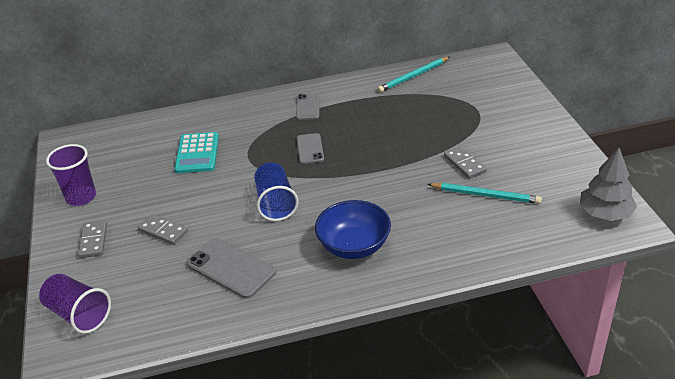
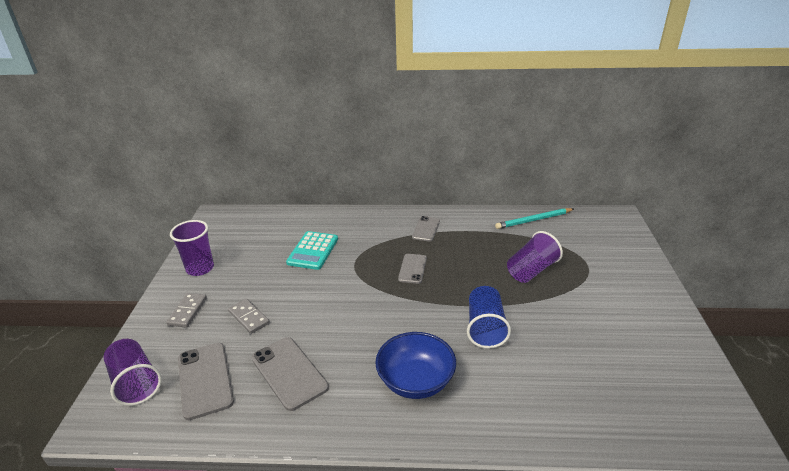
camera: 15 degrees right, 5 degrees down
blue cup [254,163,299,221] -> blue cup moved to [467,286,511,348]
turquoise pencil [427,183,542,204] -> none
grey domino [444,146,487,179] -> none
grey tree [580,148,637,221] -> none
none -> grey phone [178,343,234,420]
none -> purple cup [507,231,563,283]

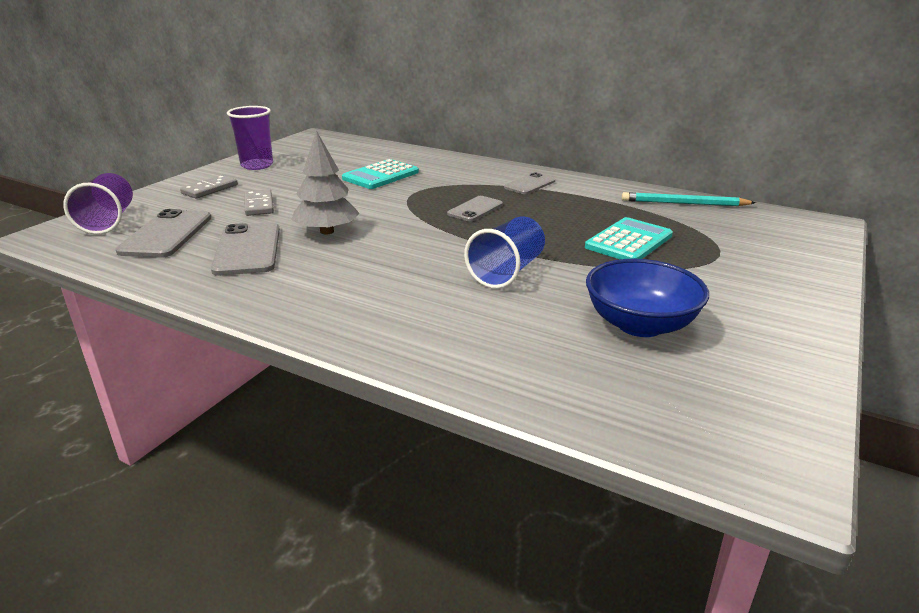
camera: 25 degrees right, 5 degrees down
blue bowl [375,332,456,399] -> blue bowl moved to [586,259,709,337]
purple cup [507,231,563,283] -> turquoise calculator [585,217,673,259]
none -> grey tree [291,130,360,235]

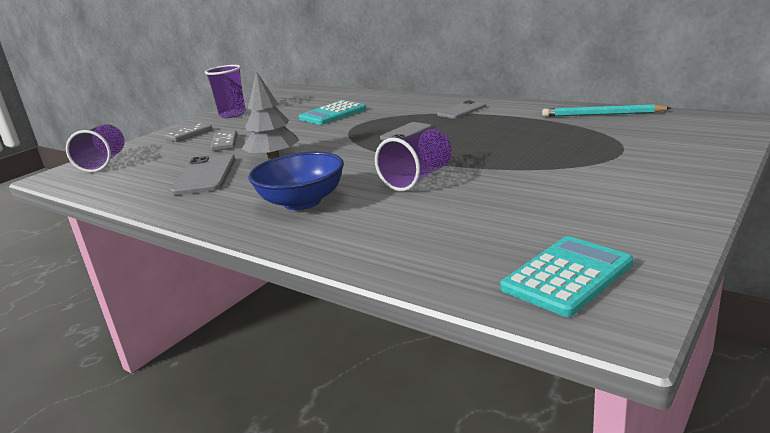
camera: 10 degrees right, 5 degrees down
grey phone [115,209,211,258] -> none
blue cup [464,216,545,289] -> purple cup [375,129,452,191]
turquoise calculator [585,217,673,259] -> turquoise calculator moved to [500,236,633,317]
blue bowl [586,259,709,337] -> blue bowl moved to [248,152,344,210]

